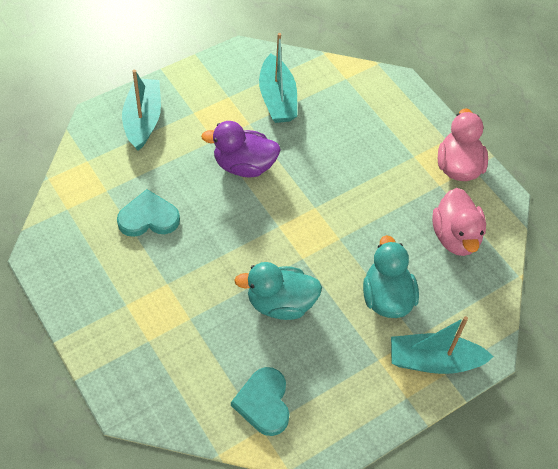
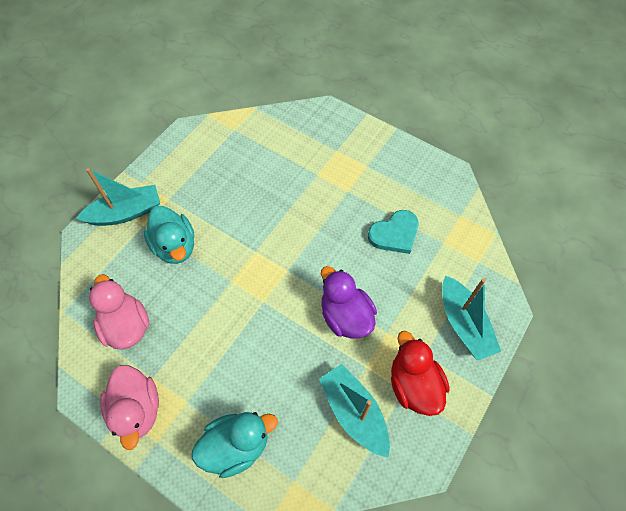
camera: 160 degrees right, 5 degrees up
purple duck [201,121,281,177] -> purple duck turned 105 degrees counterclockwise [321,266,377,339]
turquoise heart [231,367,289,436] -> none
turquoise duck [234,262,322,320] -> turquoise duck moved to [192,412,278,478]
none -> red duck [391,331,449,416]

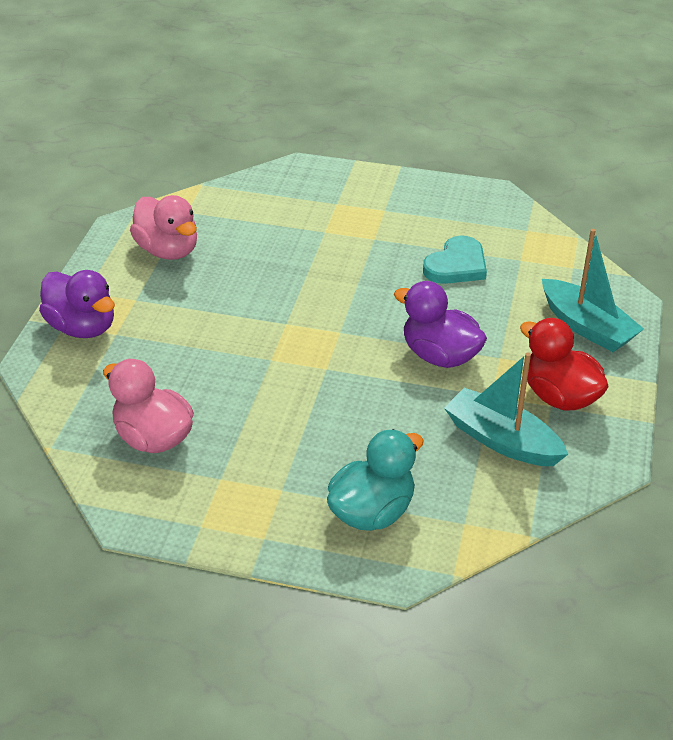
camera: 20 degrees left, 20 degrees down
turquoise boat [76,168,160,226] -> purple duck [39,270,115,338]
pink duck [100,365,159,450] -> pink duck moved to [130,195,197,260]
turquoise duck [144,206,194,264] -> none

